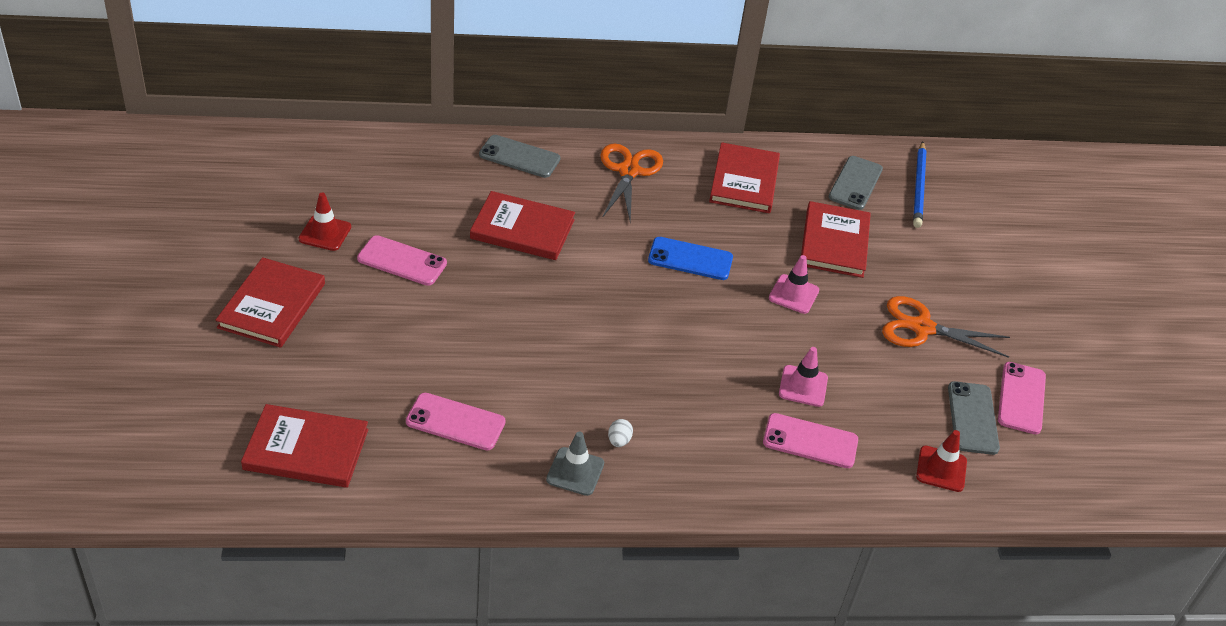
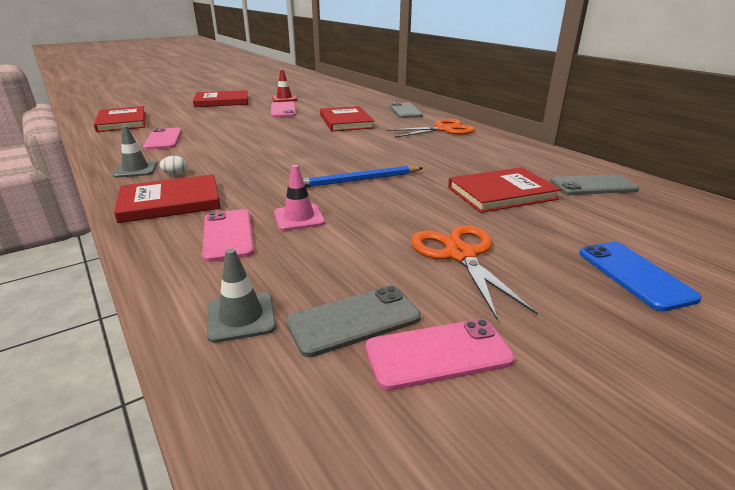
camera: 65 degrees right, 15 degrees down
blue phone [648,237,733,280] -> blue phone moved to [579,242,702,311]
red book [709,142,780,213] -> red book moved to [114,174,221,223]
pink traffic cone [769,255,819,314] -> none
blue pencil [913,141,927,228] -> blue pencil moved to [303,166,423,188]
red traffic cone [916,430,967,492] -> grey traffic cone [207,248,276,343]

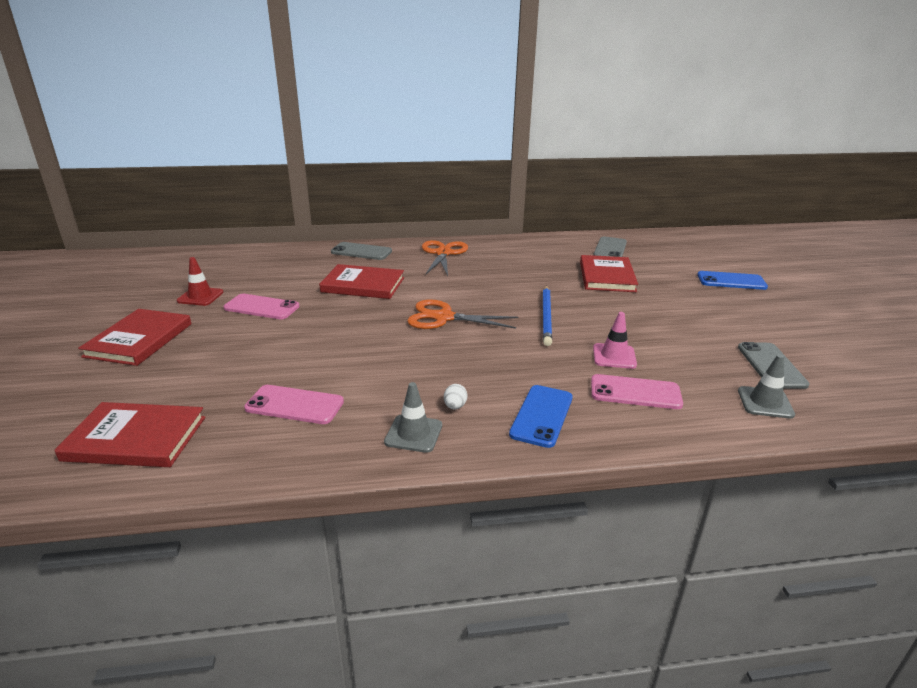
camera: 65 degrees left, 0 degrees up
red book [114,174,221,223] -> blue phone [509,385,573,448]
pink phone [365,319,515,391] -> none
orange scissors [411,225,537,319] -> orange scissors moved to [407,299,518,329]

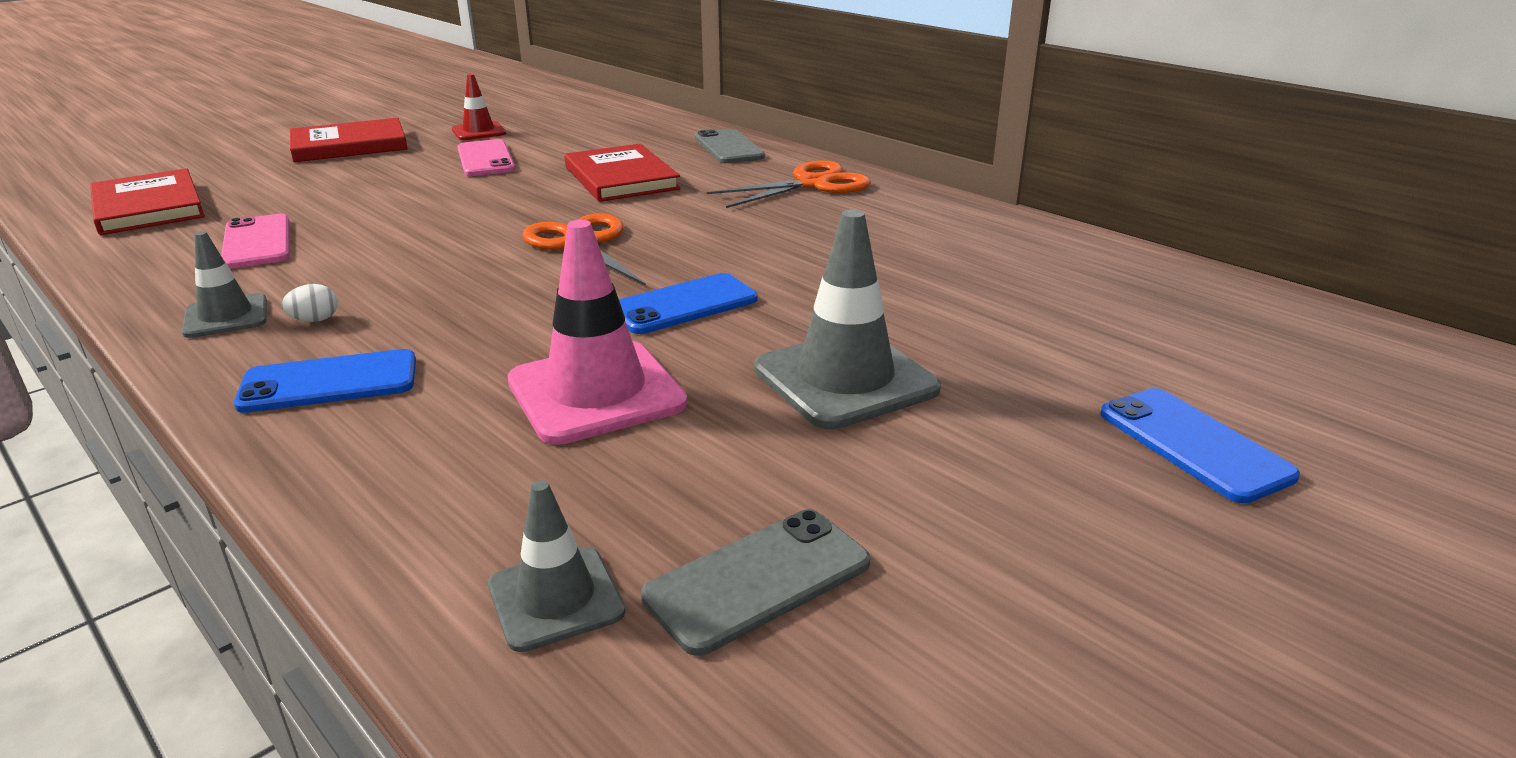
camera: 55 degrees right, 0 degrees up
blue pencil [543,286,552,346] -> blue phone [619,273,757,334]
red book [580,255,638,292] -> none
pink phone [591,374,683,409] -> none
grey phone [593,236,627,257] -> none
pink traffic cone [593,312,637,369] -> pink traffic cone [507,220,687,445], size x1.74
none -> grey traffic cone [754,209,941,429]

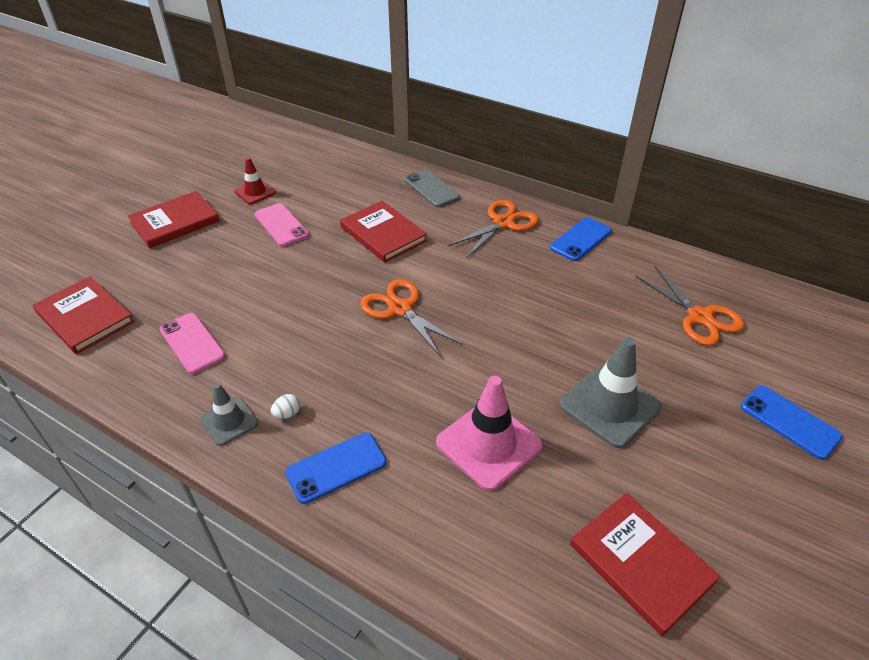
camera: 15 degrees left, 15 degrees up
grey traffic cone [488,480,625,652] -> none
blue phone [619,273,757,334] -> blue phone moved to [550,217,612,261]
grey phone [641,509,870,656] -> red book [570,493,720,636]
none -> orange scissors [635,266,745,346]

